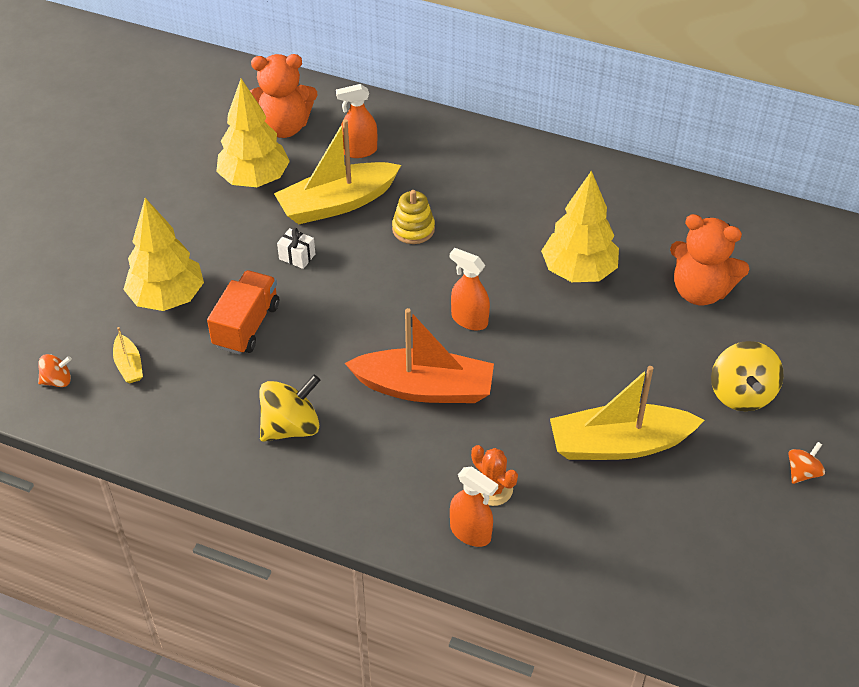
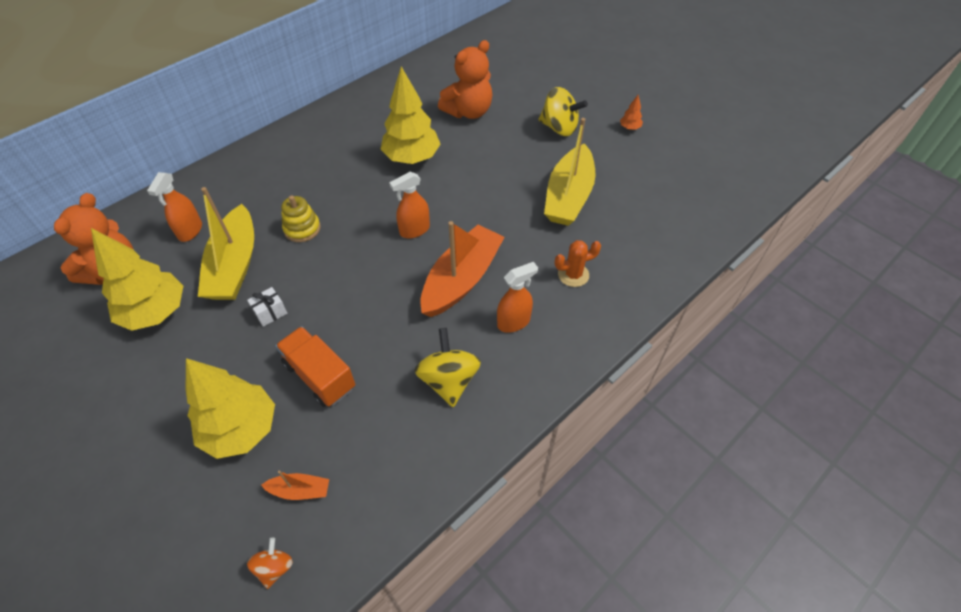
camera: 65 degrees left, 5 degrees up
yellow boat [113,327,143,383] -> orange boat [261,471,329,500]
orange spray bottle [450,467,498,547] -> orange spray bottle moved to [497,262,538,333]
orange spinning top [788,442,825,484] -> orange tree [620,95,643,130]

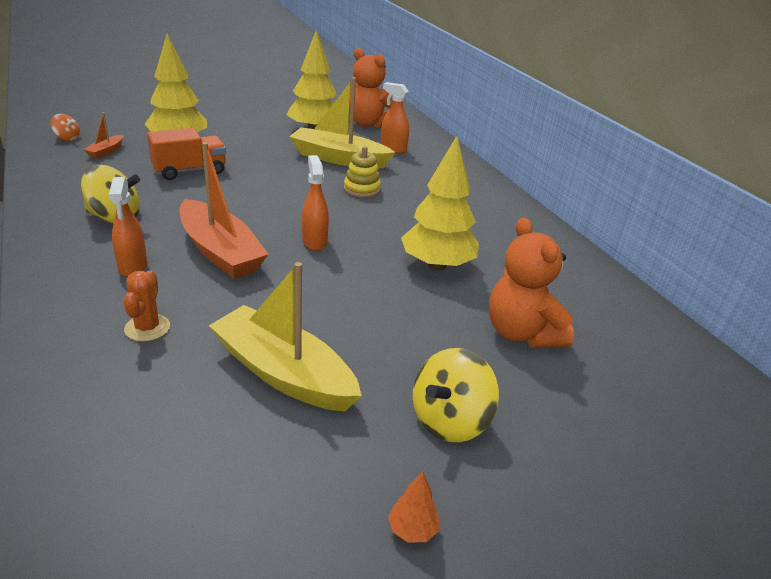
camera: 105 degrees right, 20 degrees down
white gift [247,287,287,327] -> none

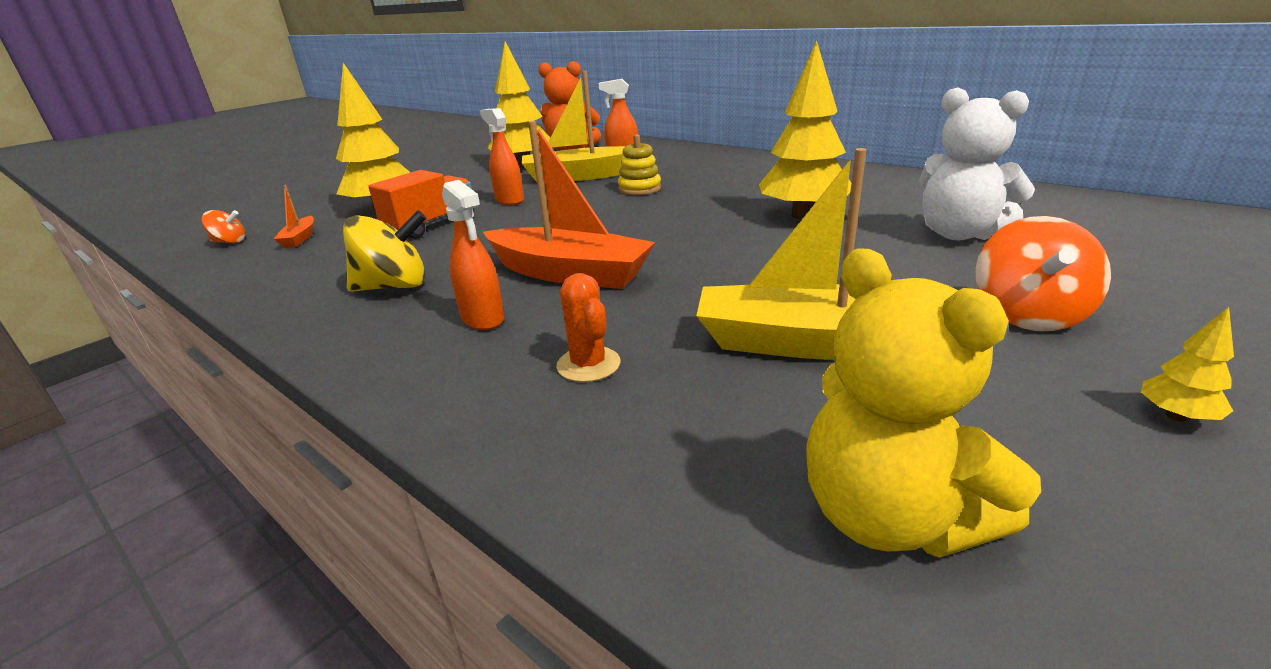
camera: 20 degrees left, 5 degrees down
orange spray bottle [302,155,329,251] -> orange spray bottle moved to [480,108,524,205]
orange tree [388,471,439,543] -> yellow tree [1141,307,1234,422]
yellow spinning top [413,348,499,442] -> orange spinning top [975,216,1111,331]
orange teddy bear [489,217,574,348] -> white teddy bear [919,87,1035,240]
none -> yellow teddy bear [806,248,1041,558]

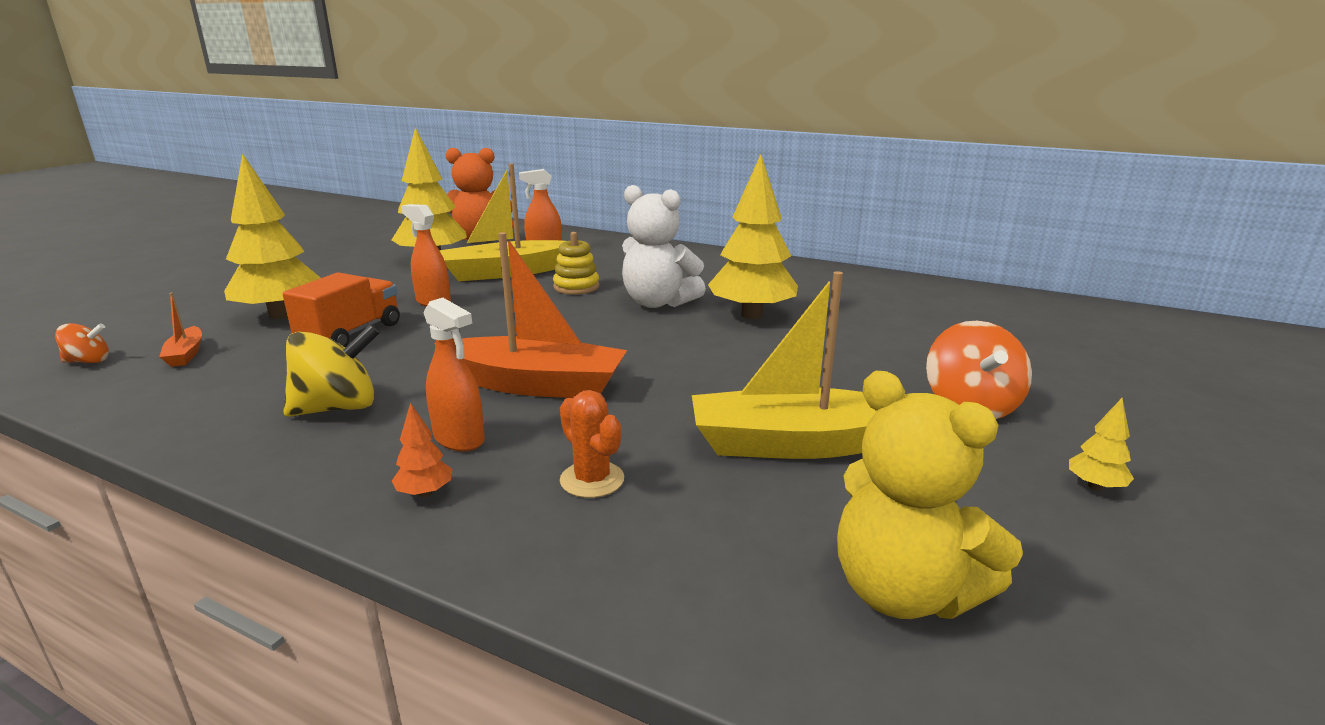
camera: 15 degrees left, 5 degrees down
white teddy bear [919,87,1035,240] -> white teddy bear moved to [622,185,706,308]
none -> orange tree [392,403,452,497]

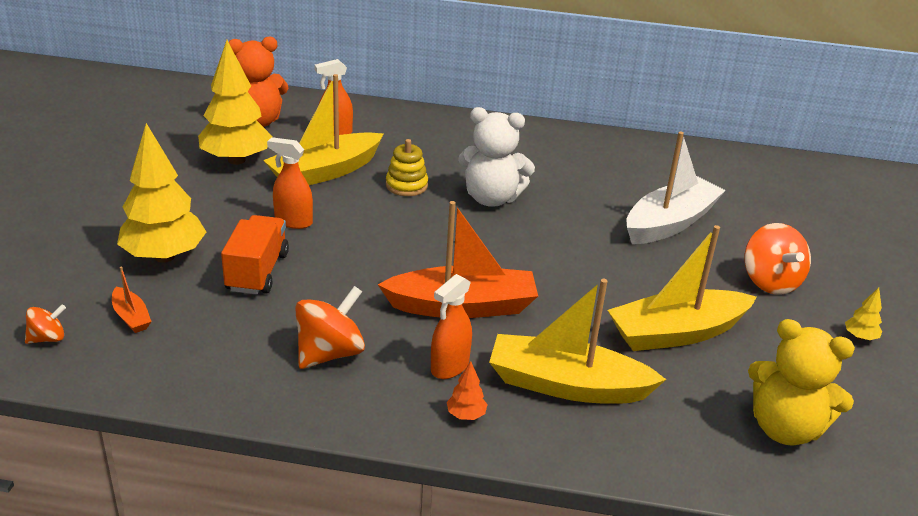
camera: 20 degrees left, 10 degrees up
yellow spinning top [284,324,380,417] -> orange spinning top [295,286,365,369]
orange spray bottle [424,298,485,451] -> orange spray bottle turned 105 degrees clockwise [431,274,472,379]
orange cactus [560,390,624,498] -> yellow boat [489,279,666,404]
yellow tree [708,154,798,319] -> none
none -> white boat [626,131,726,244]

